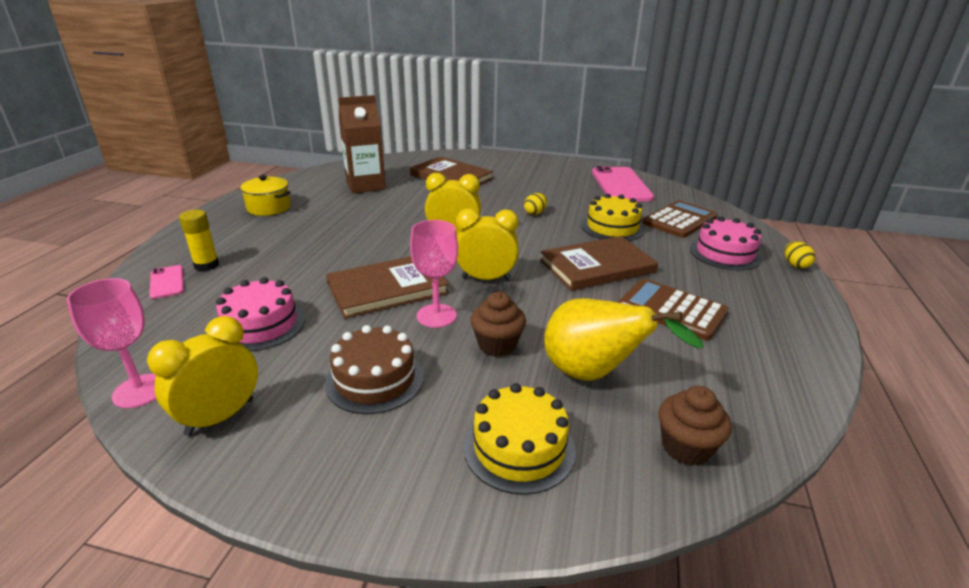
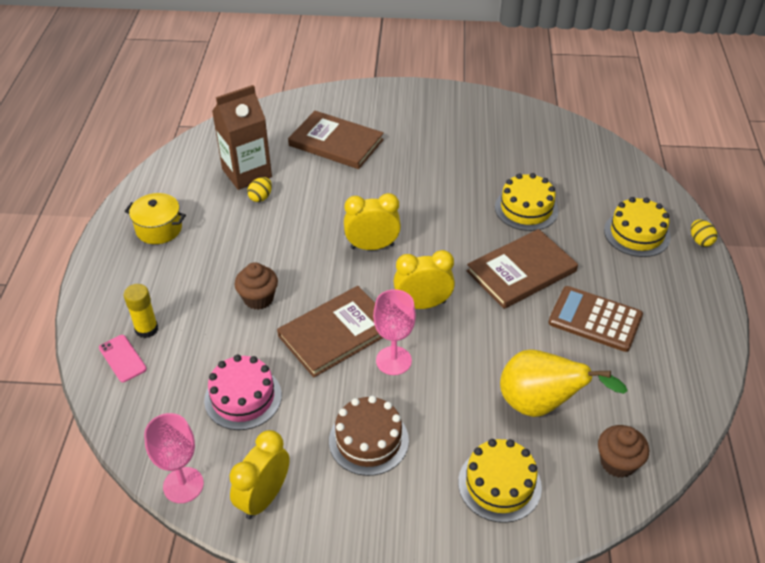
camera: 10 degrees left, 15 degrees up
brown cupcake [471,292,526,357] -> brown cupcake moved to [235,262,278,310]
yellow egg [524,193,547,215] -> yellow egg moved to [247,177,272,202]
pink phone [592,166,654,201] -> none
brown calculator [642,200,717,238] -> none
pink cake [690,216,762,270] -> yellow cake [604,197,671,257]

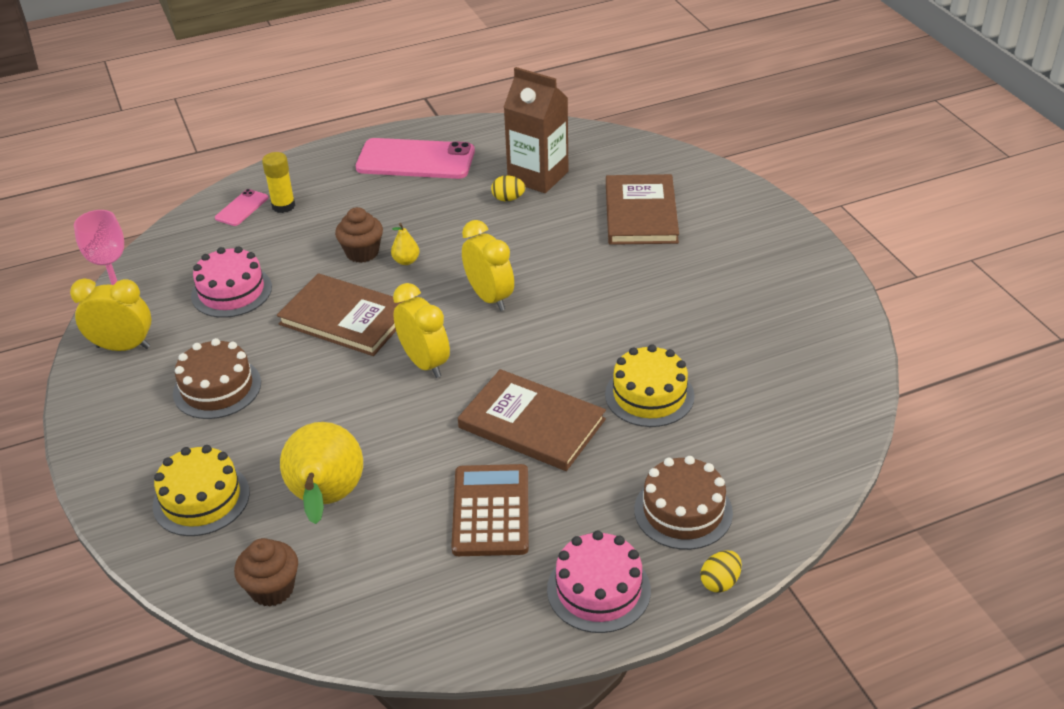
camera: 65 degrees right, 5 degrees down
yellow pot [125,193,186,244] -> pink phone [356,138,475,179]
pink goblet [373,289,416,375] -> none
yellow cake [604,197,671,257] -> brown cake [634,456,733,550]
none -> yellow pear [391,223,419,265]
none -> pink cake [547,531,651,633]

